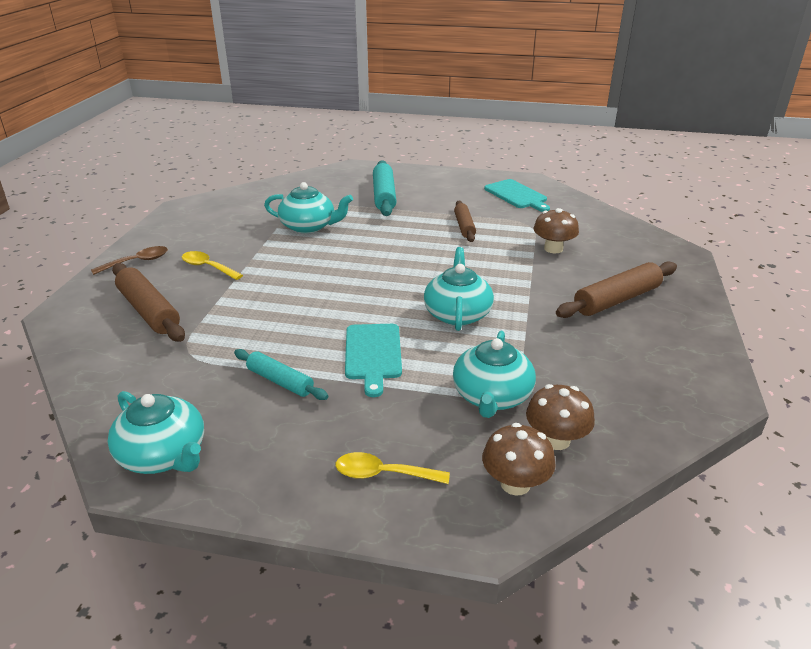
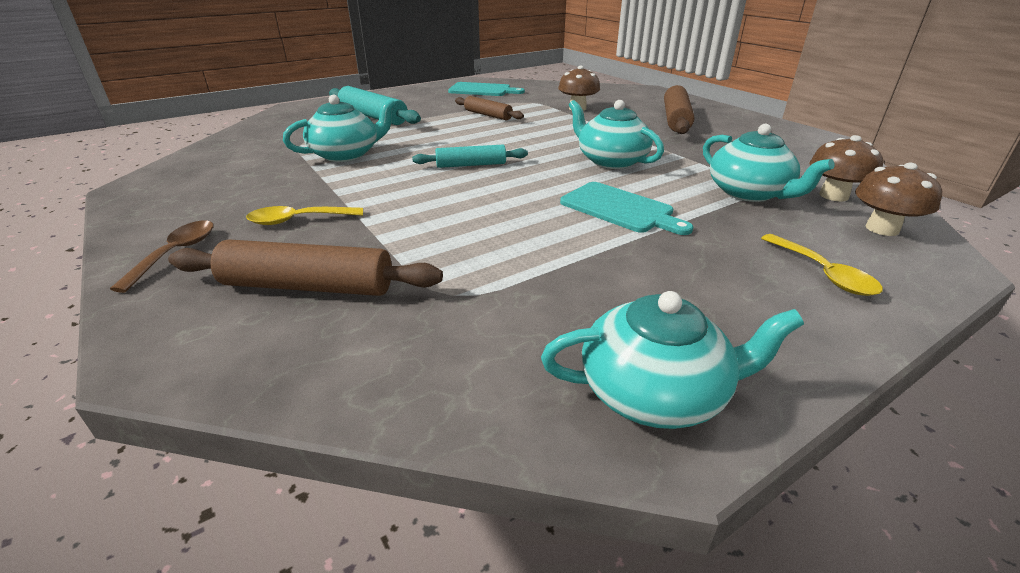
camera: 45 degrees left, 0 degrees up
turquoise rolling pin [234,349,328,400] -> turquoise rolling pin moved to [412,145,528,168]
yellow spoon [336,452,450,484] -> yellow spoon turned 75 degrees counterclockwise [761,234,883,296]

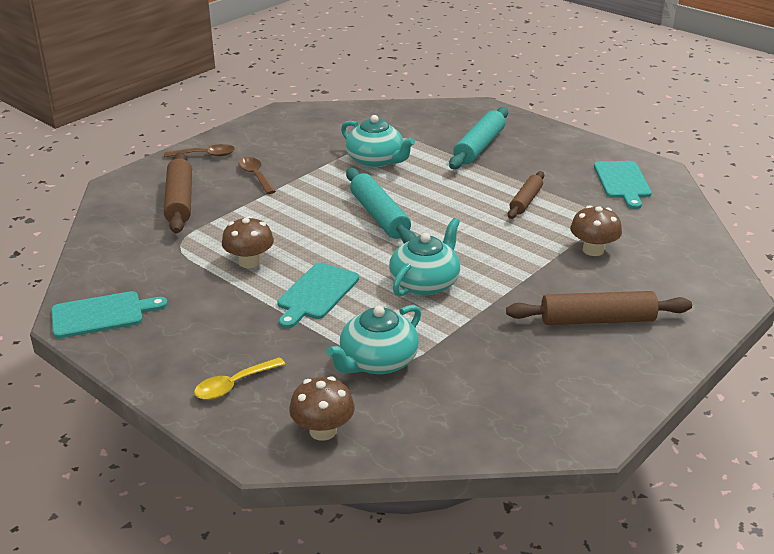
camera: 75 degrees right, 0 degrees up
yellow spoon [246,206,363,225] -> brown spoon [238,157,276,194]
turquoise rolling pin [412,145,528,168] -> turquoise rolling pin [346,168,416,244], size x1.58
turquoise teapot [541,291,804,429] -> turquoise cutting board [51,291,168,338]
brown mushroom [809,135,883,201] -> brown mushroom moved to [222,216,274,268]

